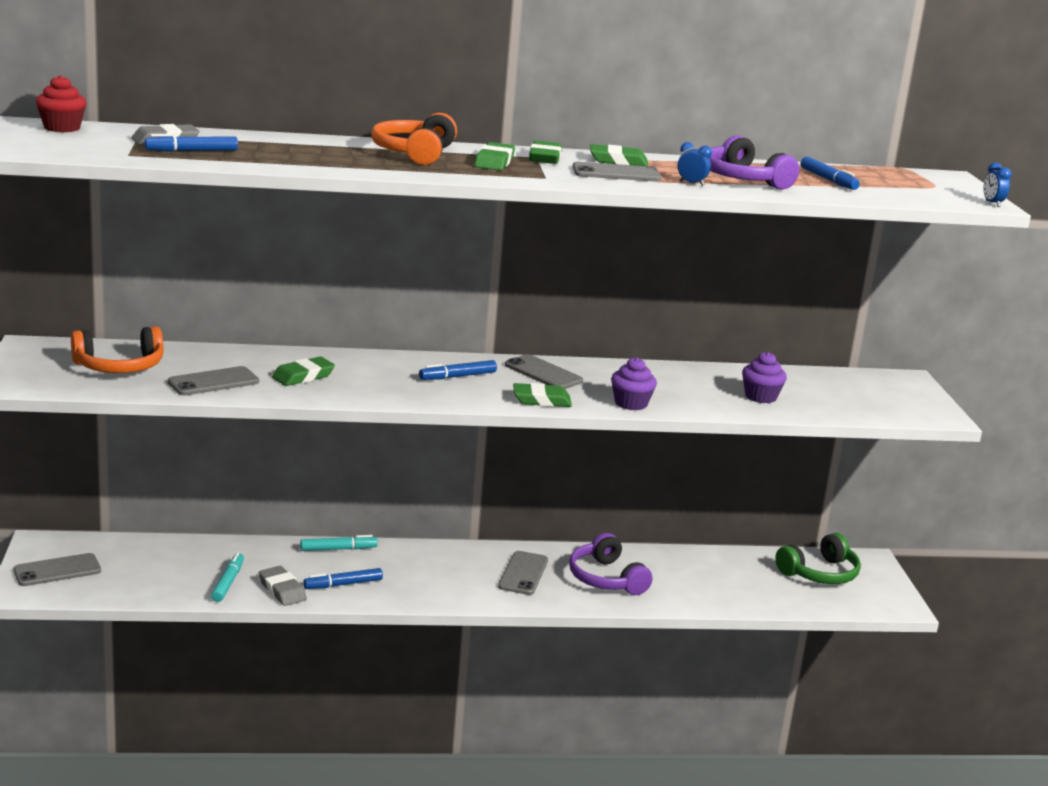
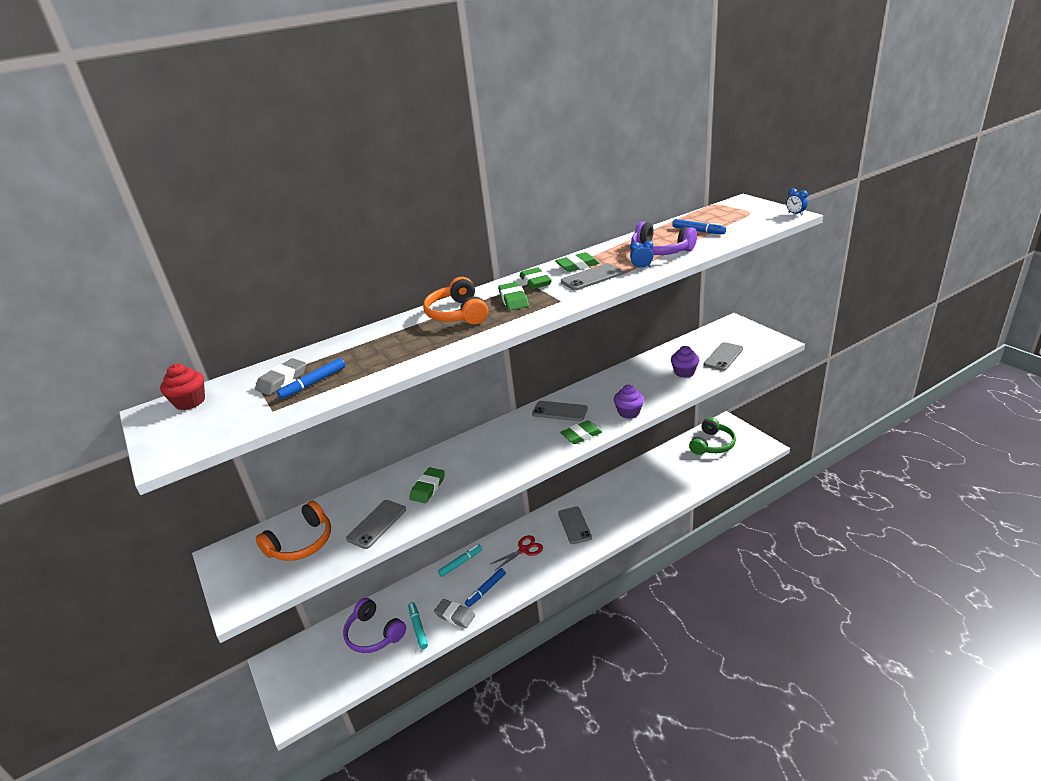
camera: 20 degrees left, 10 degrees up
grey phone [13,553,101,586] -> grey phone moved to [704,342,743,371]
blue marker [419,360,497,380] -> none
purple headphones [569,533,652,595] -> purple headphones moved to [343,598,406,653]
none -> red scissors [489,535,543,570]

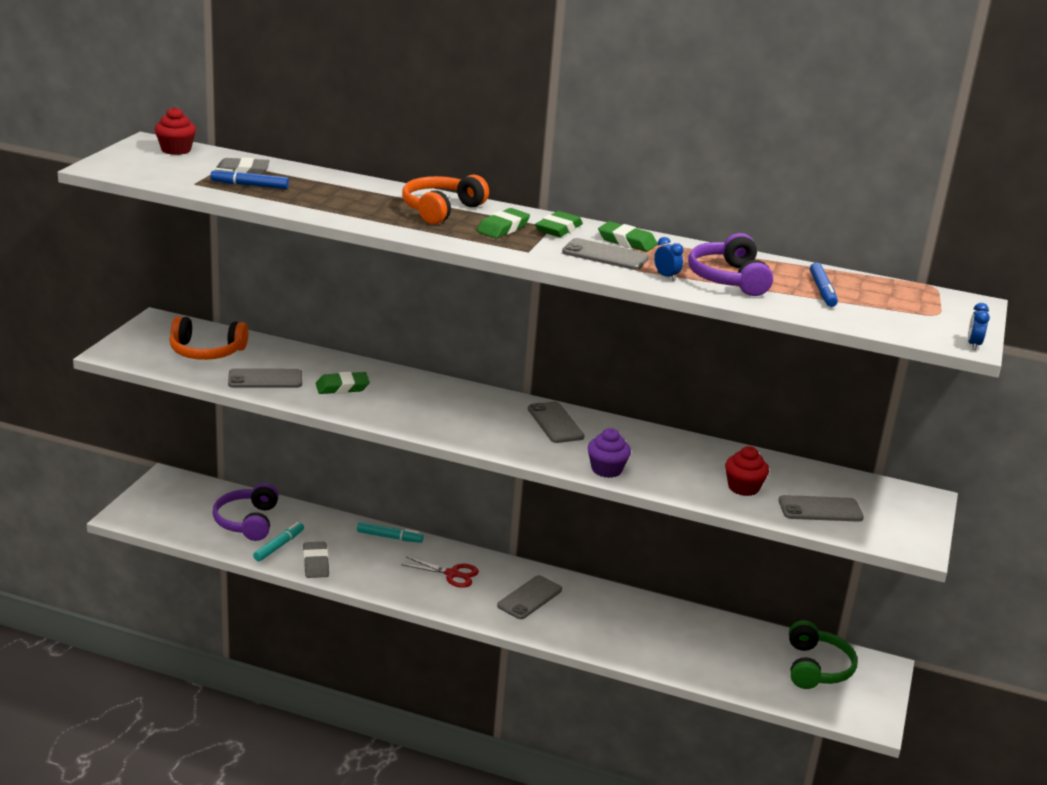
camera: 45 degrees right, 5 degrees down
blue marker [465,568,506,607] -> none
green eraser [560,420,602,444] -> none
purple cupcake [671,346,699,378] -> red cupcake [725,446,769,496]
green headphones [689,417,736,455] -> green headphones turned 75 degrees counterclockwise [789,620,858,689]

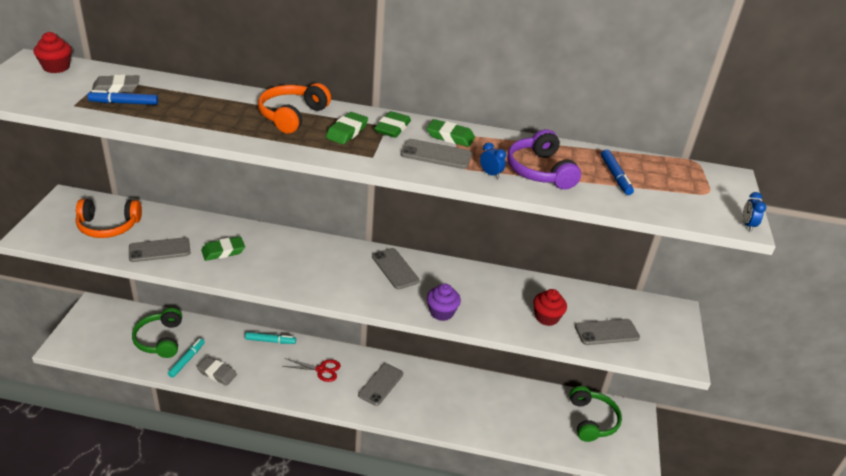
camera: 10 degrees left, 10 degrees up
purple headphones [213,483,279,541] -> green headphones [132,308,182,358]
grey eraser [303,542,329,578] -> grey eraser turned 45 degrees counterclockwise [197,357,237,385]

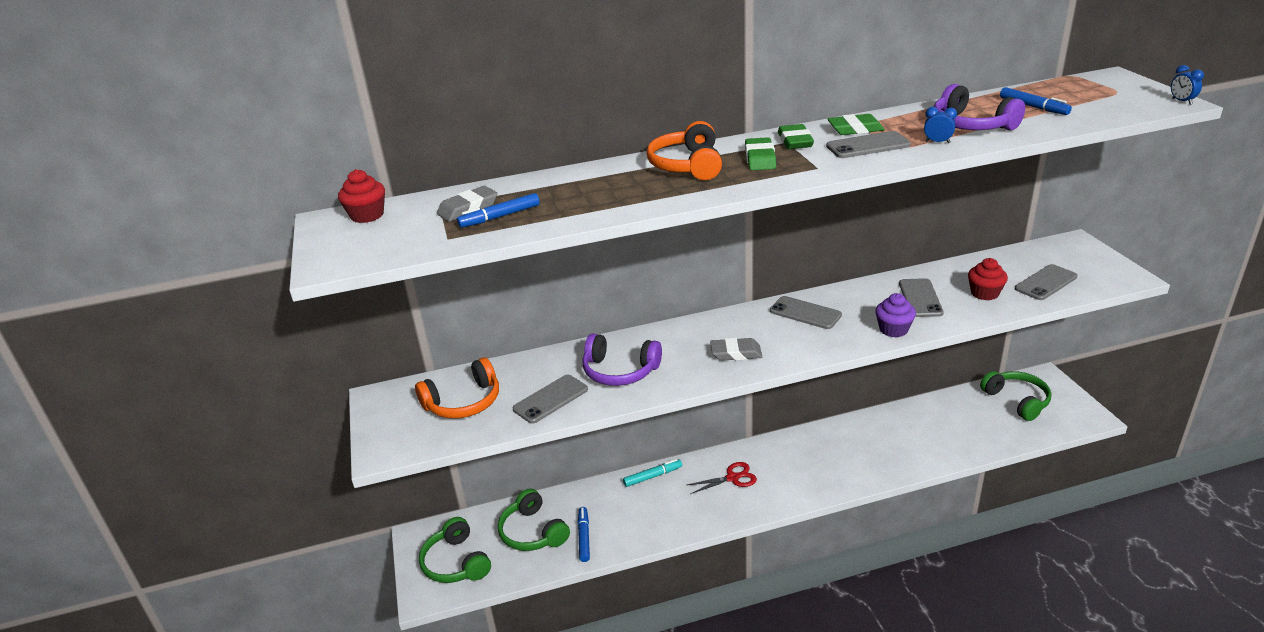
camera: 20 degrees left, 5 degrees down
turquoise marker [168,338,205,378] -> blue marker [578,507,590,562]
grey eraser [197,357,237,385] -> grey eraser moved to [710,338,762,361]
green eraser [201,237,245,261] -> purple headphones [582,334,662,386]
grey phone [358,363,403,406] -> grey phone moved to [899,278,944,317]
none -> green headphones [419,517,491,583]

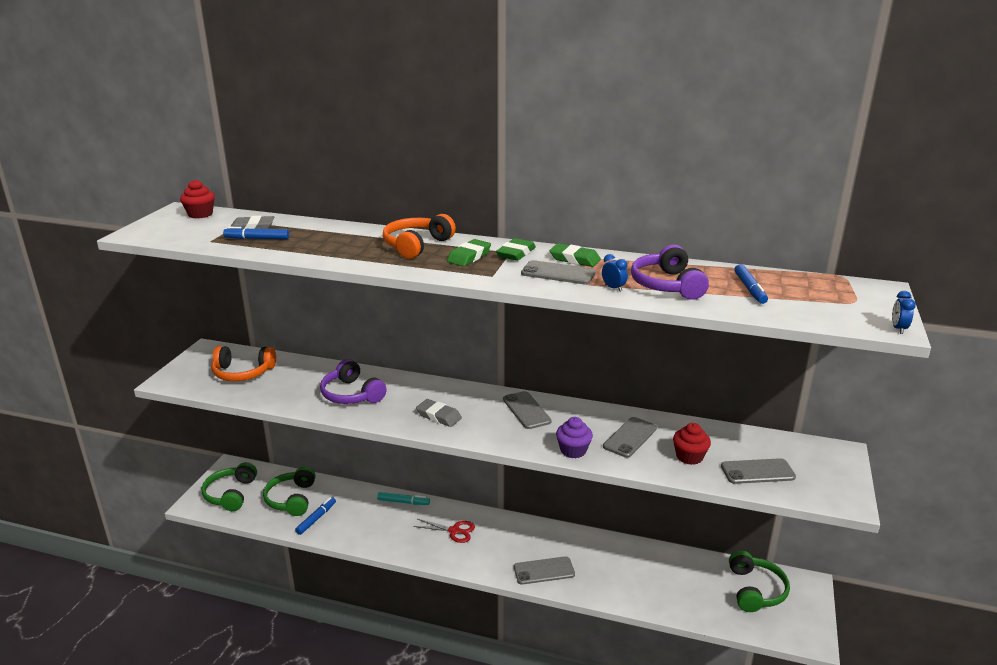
camera: 30 degrees right, 5 degrees down
grey phone [513,375,588,424] -> grey phone moved to [514,556,575,585]

